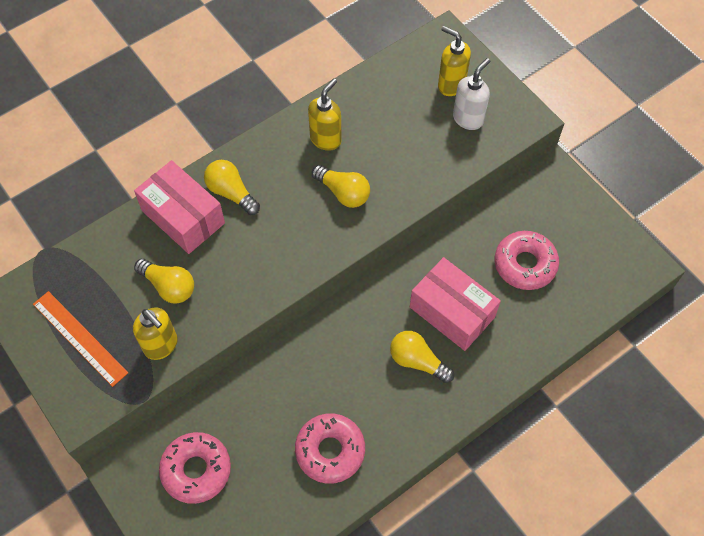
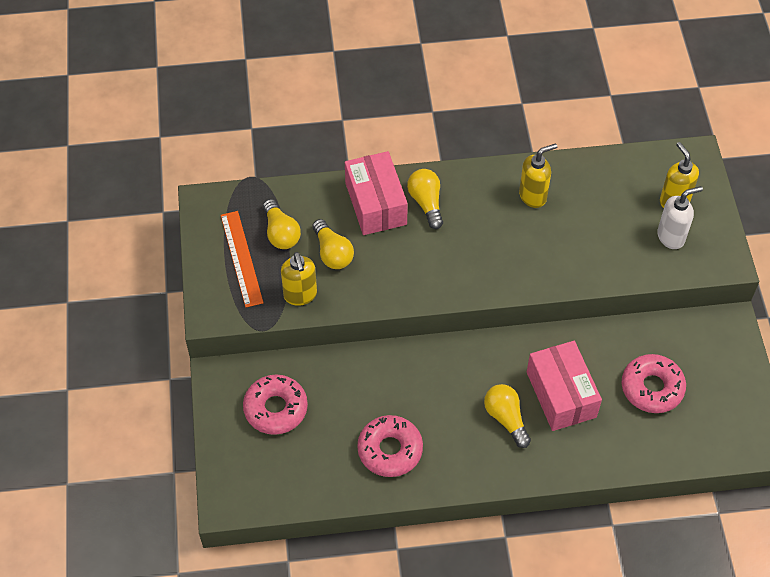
camera: 30 degrees right, 5 degrees down
yellow light bulb [312,165,370,208] -> yellow light bulb moved to [263,199,301,249]

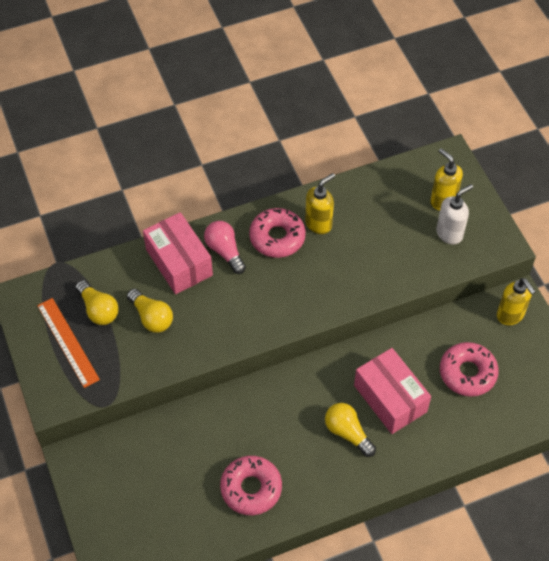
camera: 15 degrees left, 0 degrees up
pink donut [243,374,308,435] -> pink donut moved to [249,208,306,258]
yellow soap dispenser [281,252,317,306] -> yellow soap dispenser moved to [497,278,535,325]
yellow light bulb [407,169,443,229] -> pink light bulb [204,221,246,274]

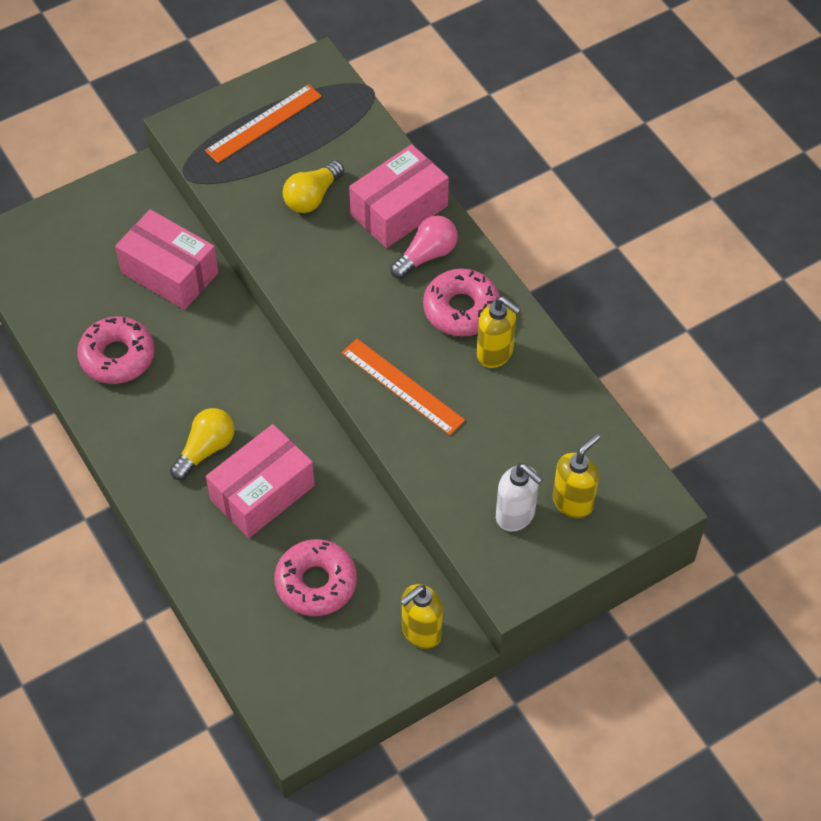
camera: 80 degrees right, 0 degrees up
yellow light bulb [75,280,119,325] -> none
none -> pink box [115,209,219,310]
none -> orange ruler [341,339,465,435]

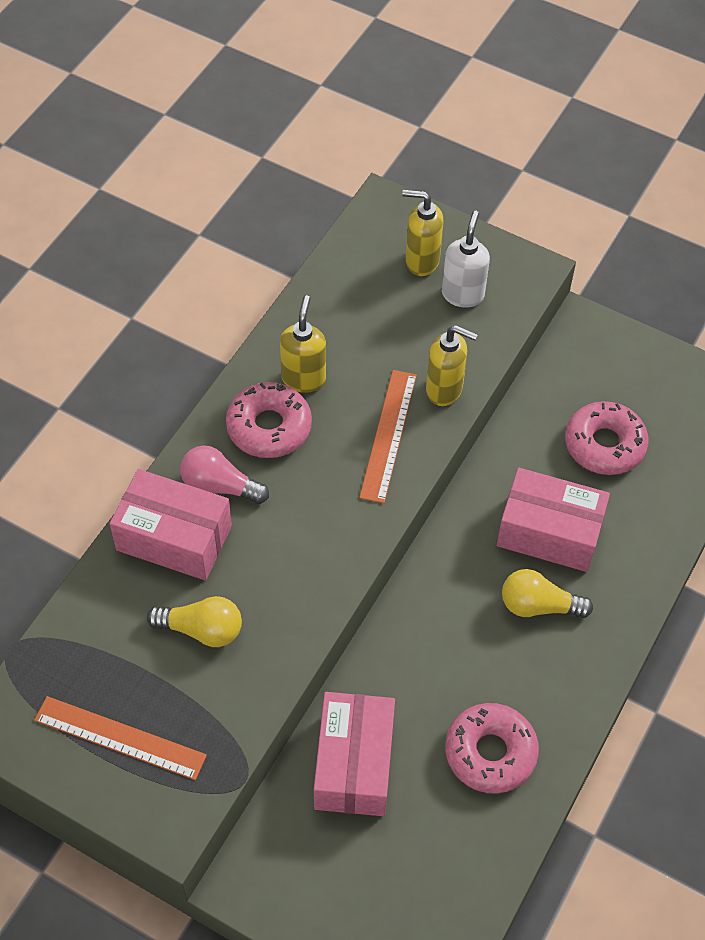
camera: 120 degrees left, 0 degrees up
yellow soap dispenser [400,584,443,649] -> yellow soap dispenser moved to [426,325,478,406]

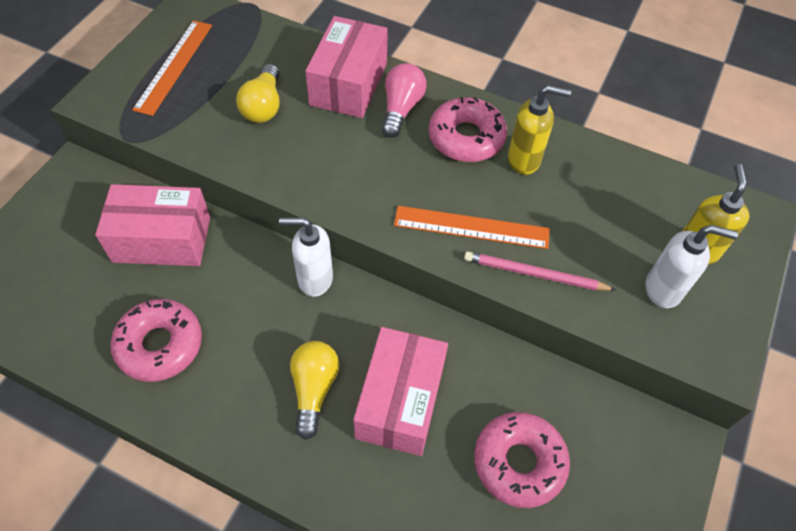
camera: 85 degrees right, 0 degrees up
yellow soap dispenser [426,325,478,406] -> pink pencil [464,251,616,291]
none -> white soap dispenser [279,218,333,297]

